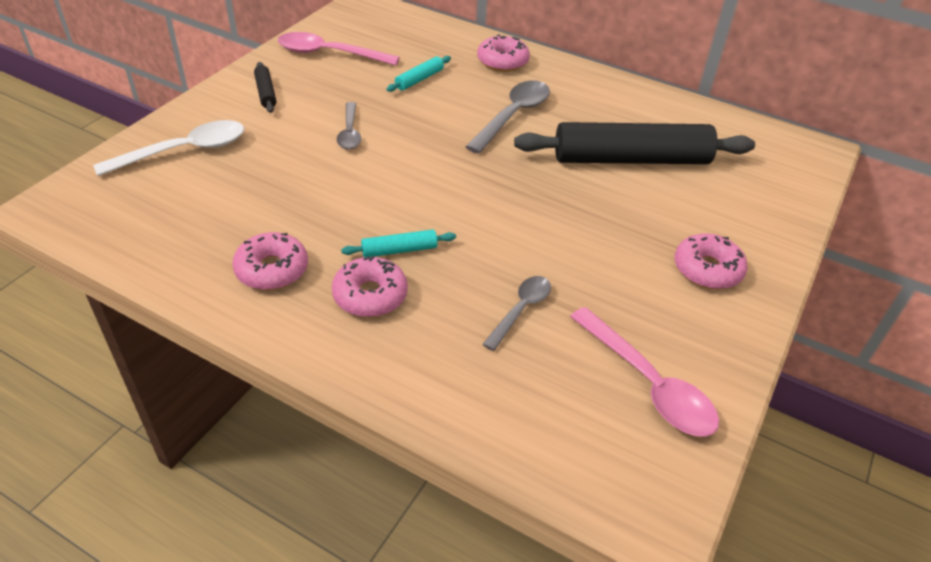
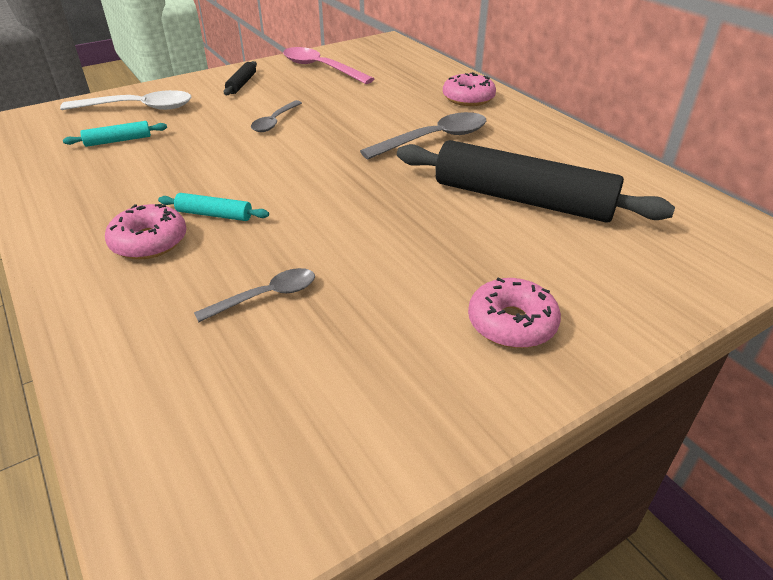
camera: 30 degrees right, 5 degrees down
pink donut [232,232,308,290] -> none
turquoise rolling pin [387,56,451,92] -> turquoise rolling pin moved to [63,121,167,147]
pink spoon [570,307,719,437] -> none

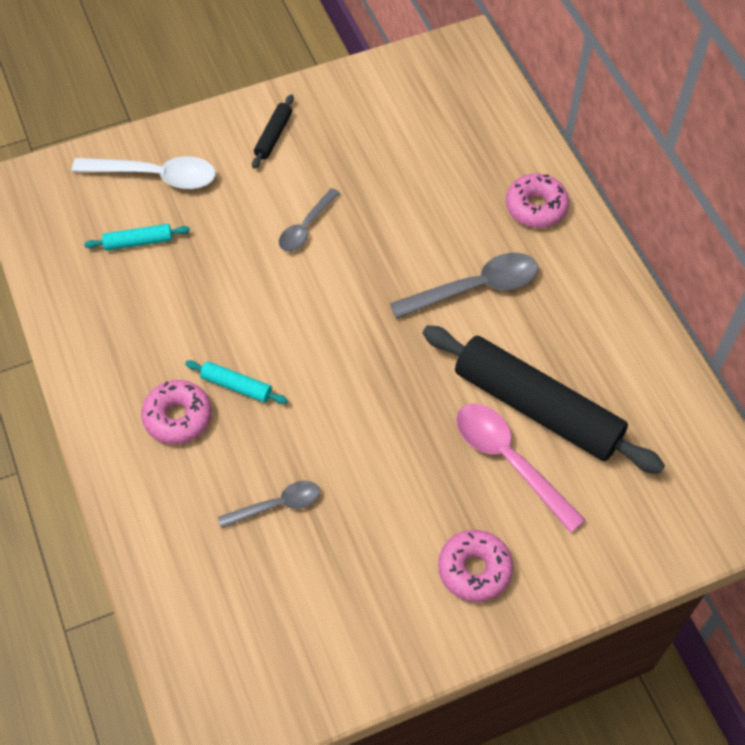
camera: 10 degrees right, 20 degrees up
pink spoon [283,47,374,84] -> pink spoon moved to [456,404,585,533]

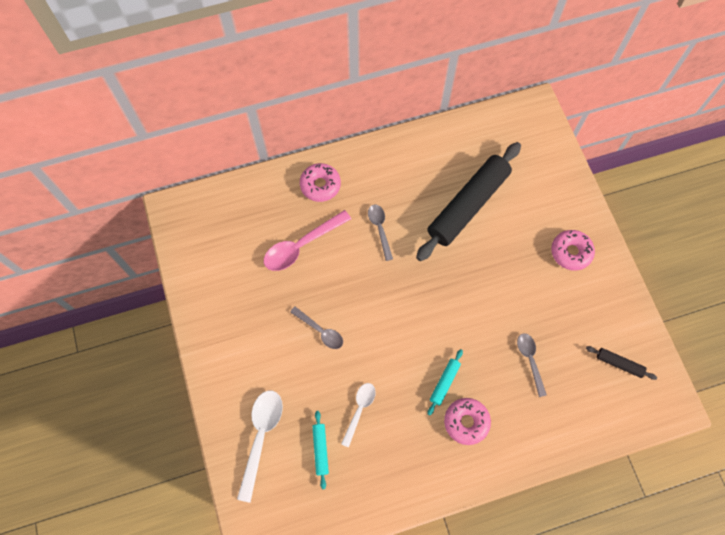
camera: 85 degrees left, 10 degrees up
black rolling pin [252,94,294,169] -> black rolling pin moved to [586,346,657,380]
grey spoon [390,253,538,319] -> grey spoon [368,205,393,261], size x0.62
pink spoon [456,404,585,533] -> pink spoon moved to [264,210,351,271]
none -> white spoon [341,383,376,448]

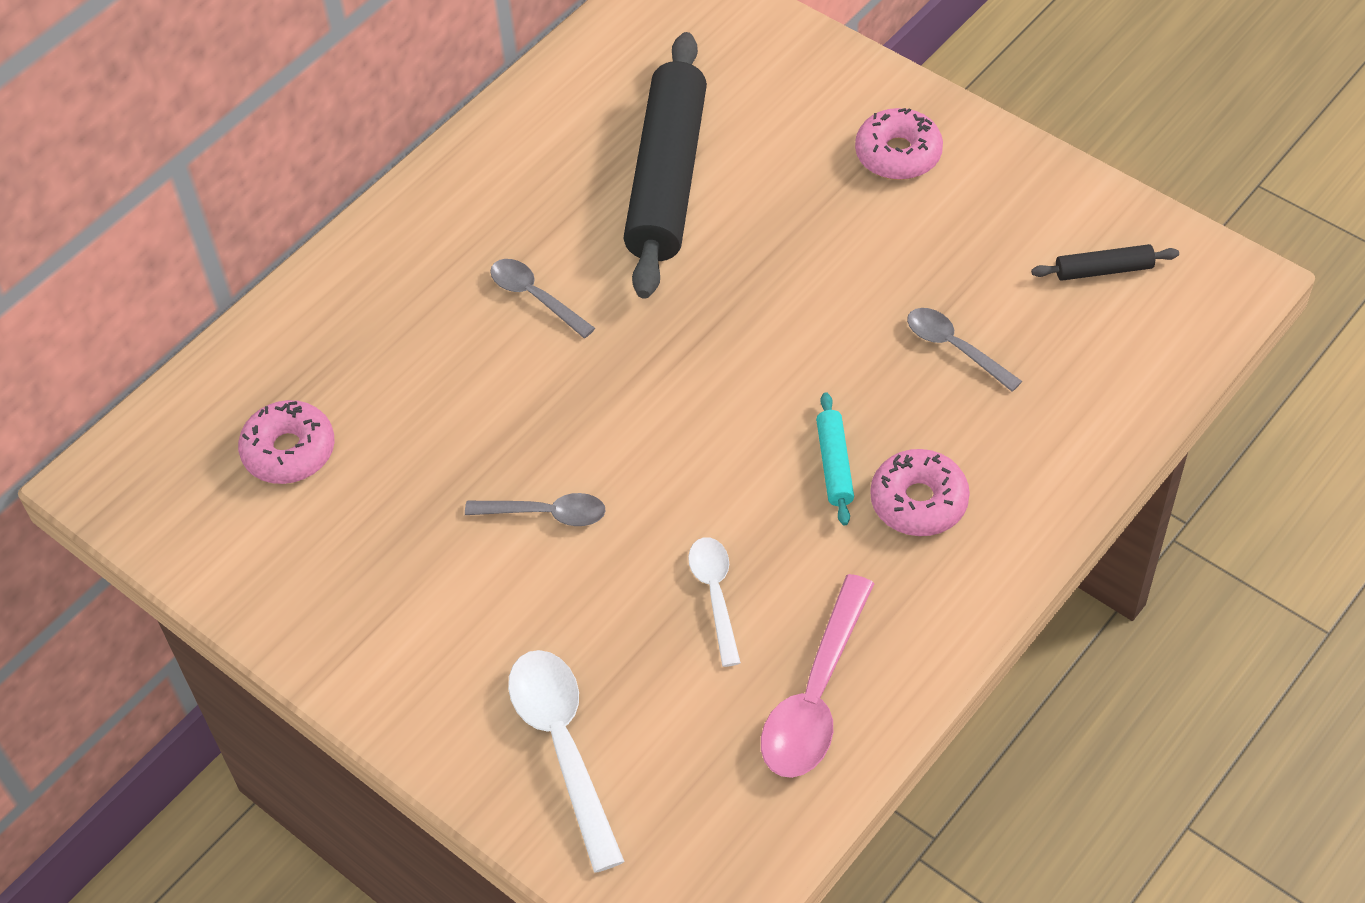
camera: 30 degrees left, 15 degrees down
pink spoon [264,210,351,271] -> pink spoon moved to [761,574,874,778]
pink donut [300,163,341,202] -> pink donut moved to [238,400,335,484]
turquoise rolling pin [312,411,329,489] -> none

